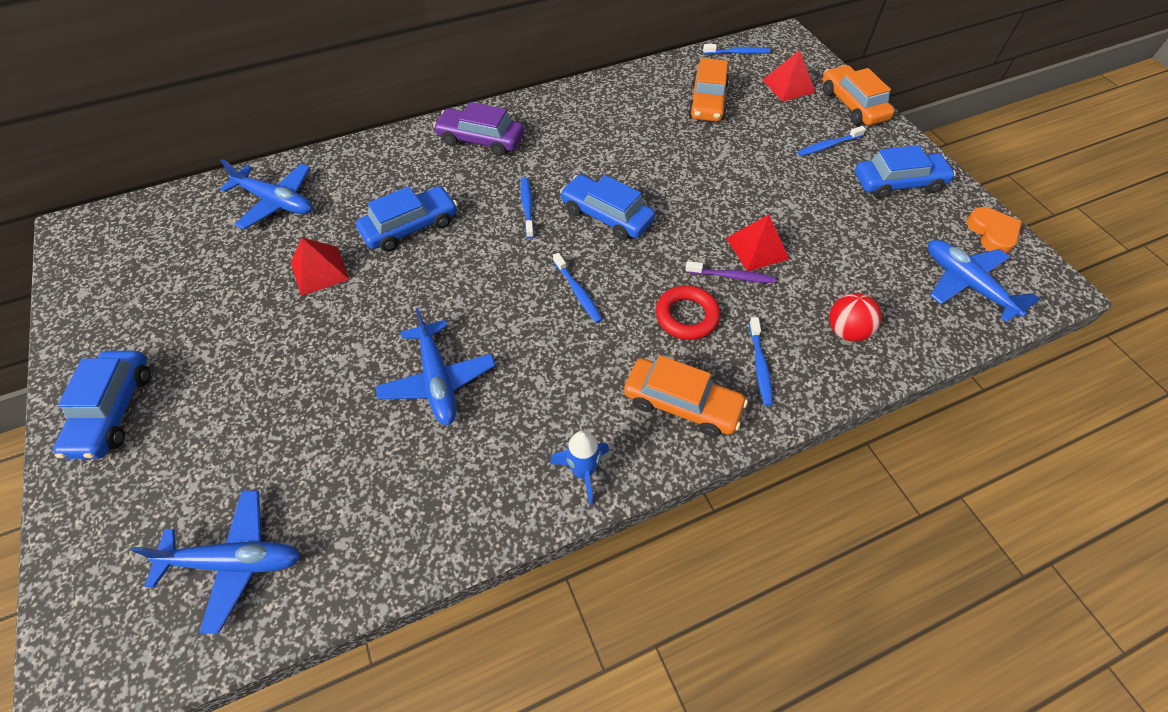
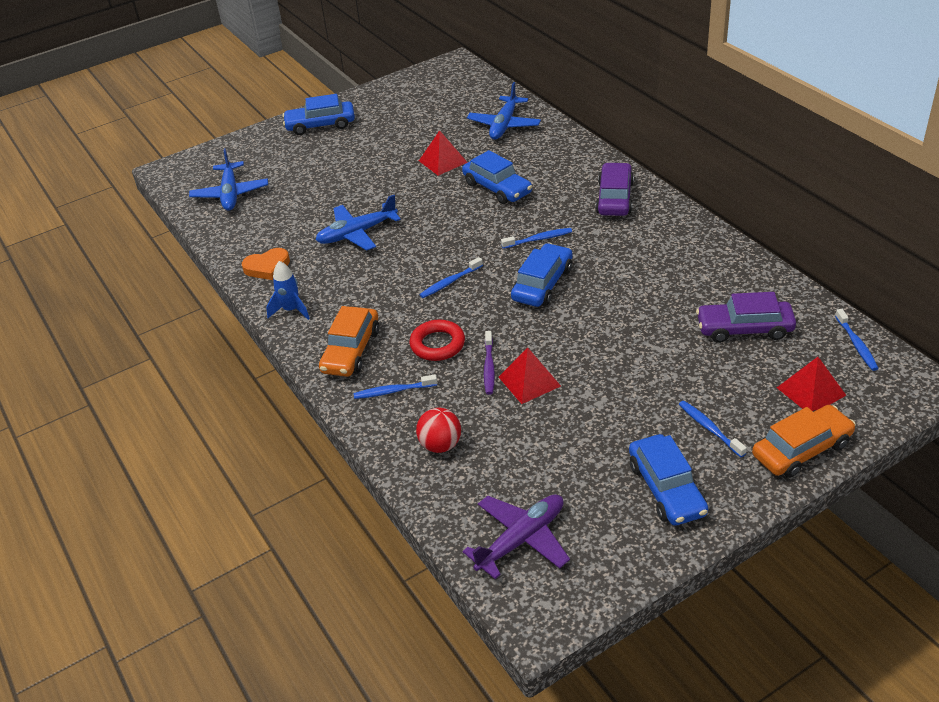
camera: 85 degrees right, 15 degrees down
orange car [688,58,729,122] -> purple car [696,292,796,343]
blue plane [928,240,1040,322] -> purple plane [463,494,570,579]
orange heart [966,207,1022,254] -> orange heart moved to [242,248,290,280]

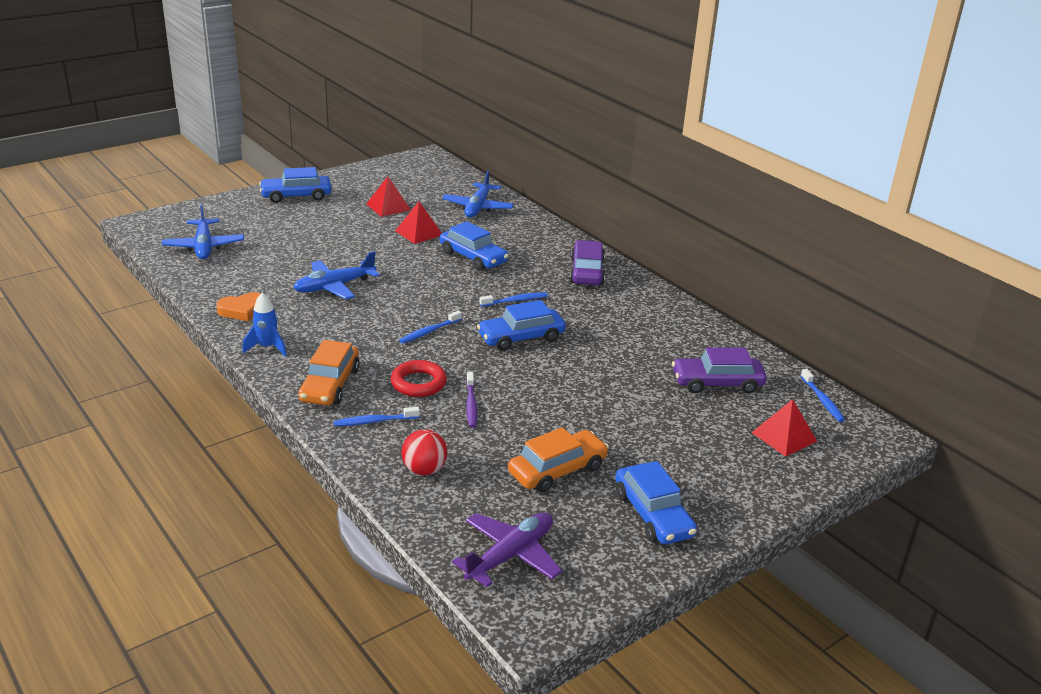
camera: 10 degrees left, 10 degrees down
red pyramid [499,348,561,404] -> red pyramid moved to [366,176,411,217]
blue car [511,243,573,307] -> blue car turned 135 degrees counterclockwise [477,300,566,351]
blue toothbrush [679,401,747,457] -> none
orange car [752,405,856,478] -> orange car moved to [508,427,609,493]

